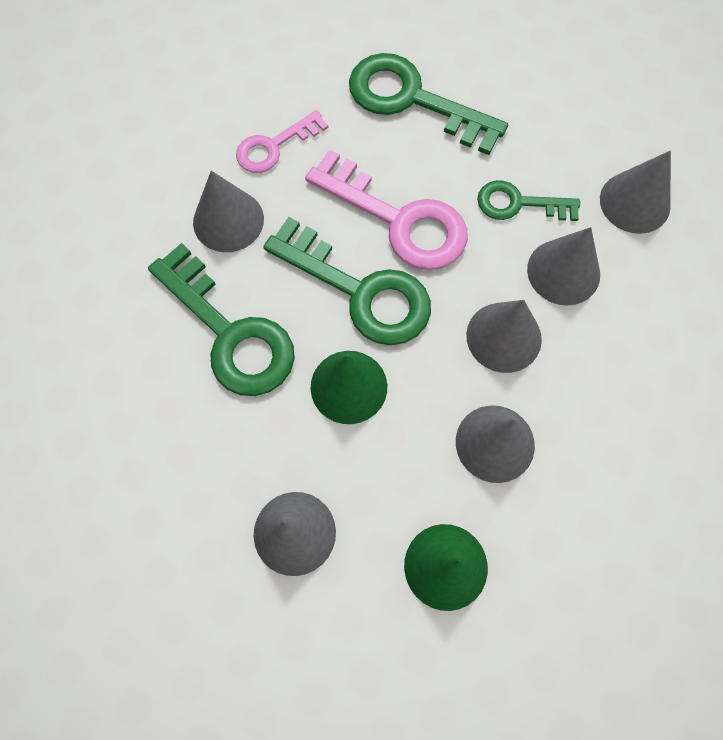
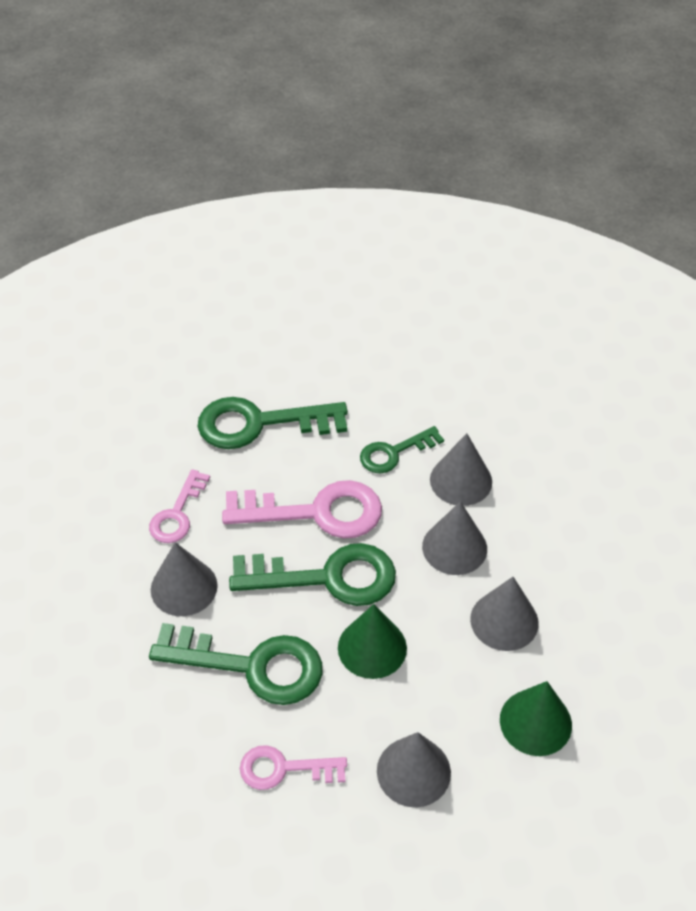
camera: 35 degrees left, 20 degrees down
grey cone [600,151,671,234] -> none
none -> pink key [240,745,347,790]

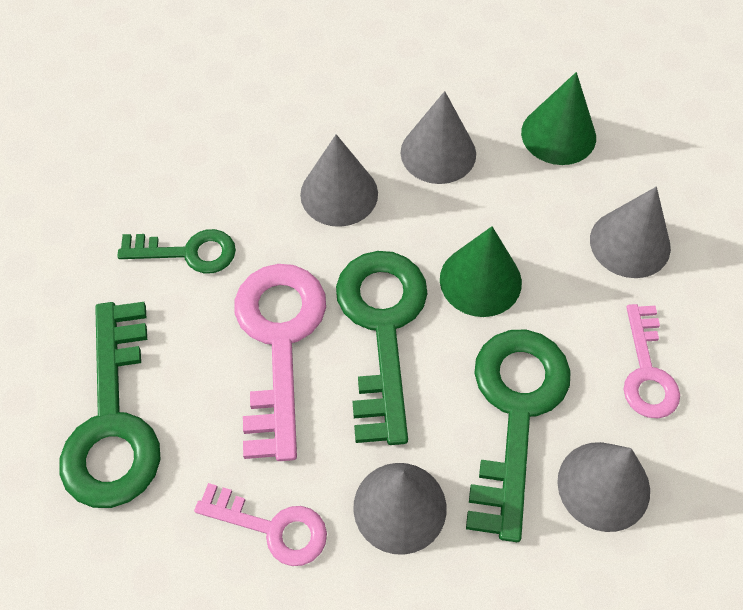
camera: 90 degrees left, 10 degrees up
green key [360,426,444,473] -> green key turned 60 degrees counterclockwise [117,229,236,274]
grey cone [430,433,492,506] -> grey cone moved to [557,442,650,532]

